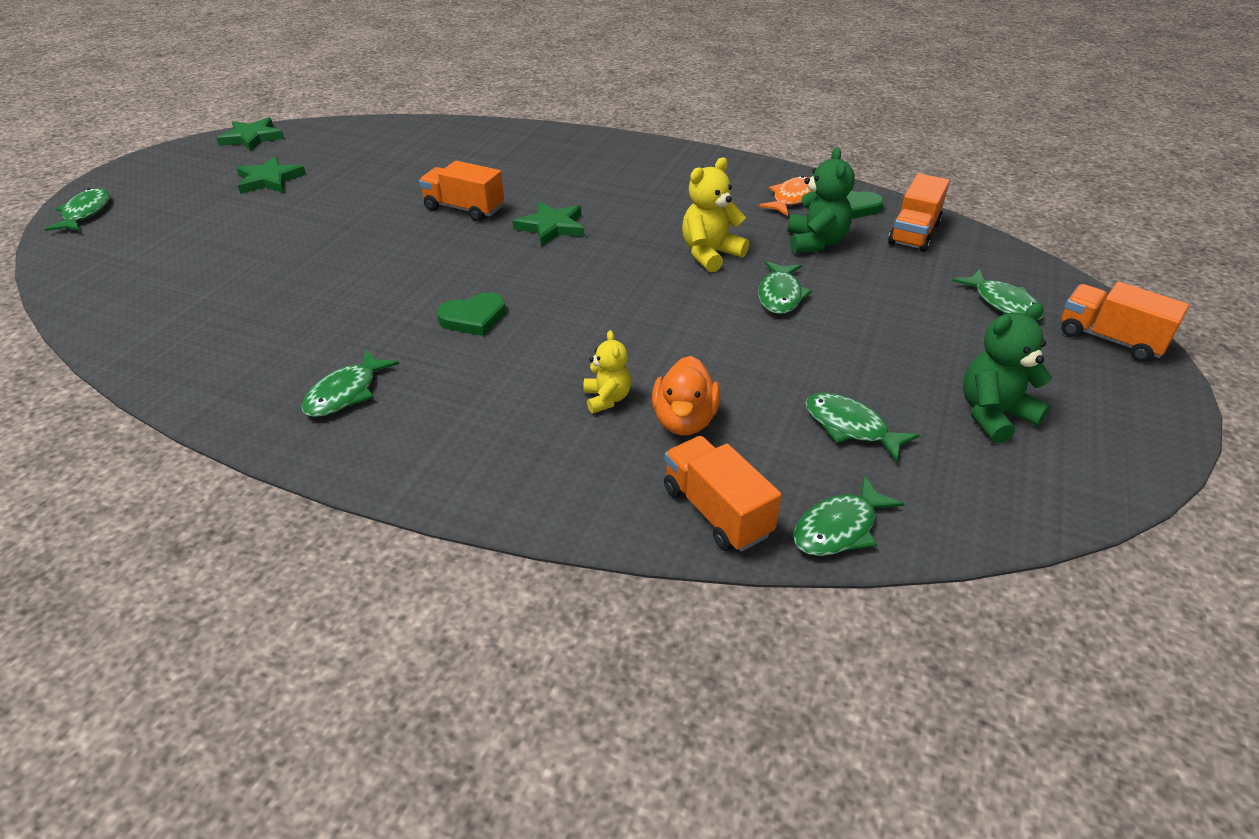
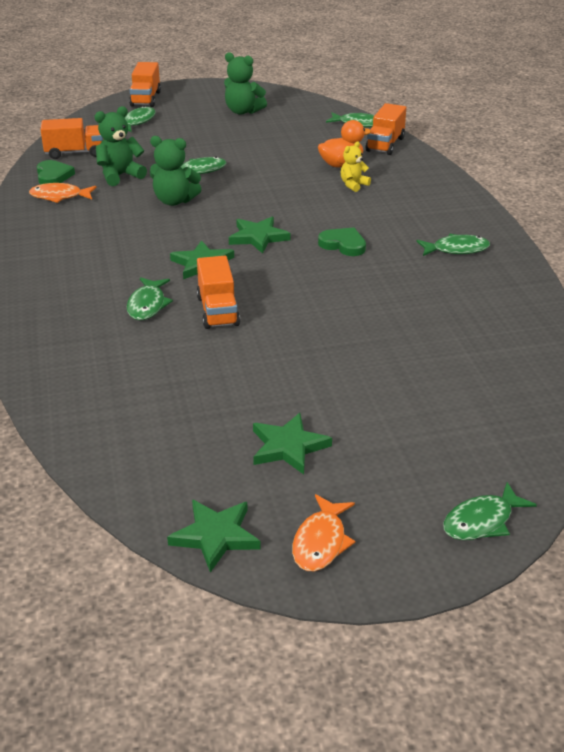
camera: 125 degrees left, 5 degrees down
yellow teddy bear [682,158,749,272] -> green teddy bear [150,136,202,206]
green fish [805,393,919,462] -> green fish moved to [127,277,173,320]
none -> green star [229,217,290,254]
none -> orange fish [292,494,355,571]

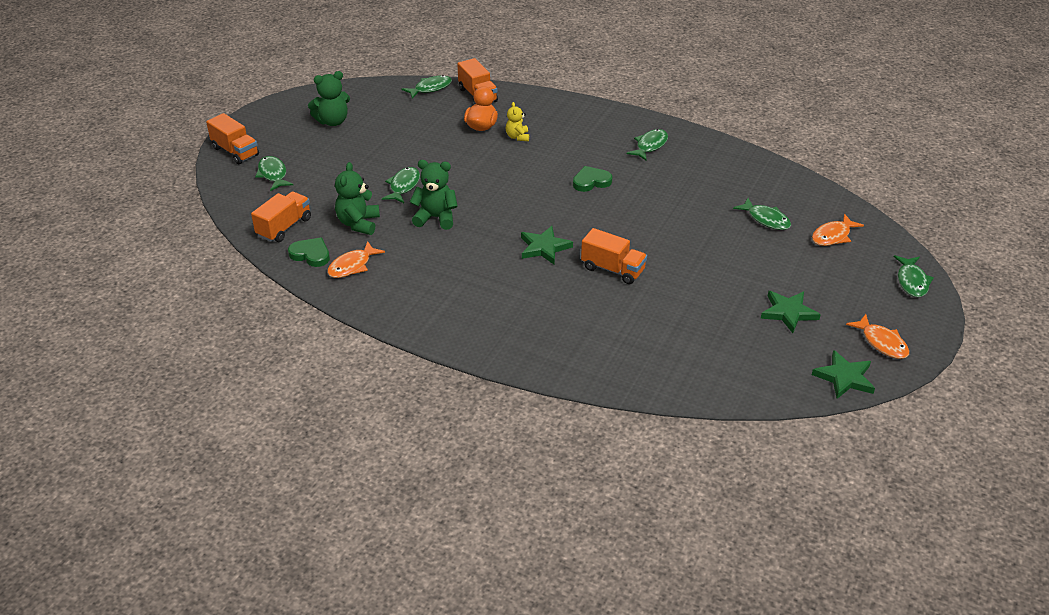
camera: 50 degrees left, 5 degrees up
green fish [127,277,173,320] -> green fish moved to [733,198,791,230]
green teddy bear [150,136,202,206] -> green teddy bear turned 135 degrees counterclockwise [410,160,458,230]
green star [229,217,290,254] -> none
none -> orange fish [812,214,864,246]

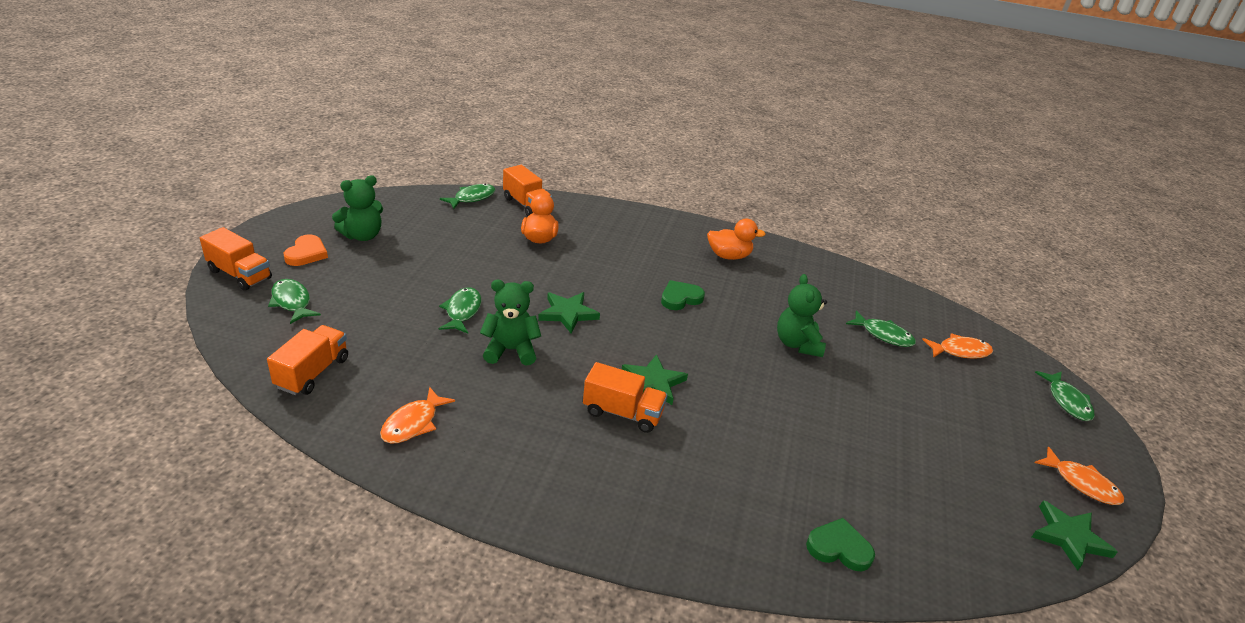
camera: 15 degrees left, 5 degrees down
green heart [288,237,330,267] -> green heart moved to [806,518,875,572]
green teddy bear [335,162,380,235] -> green teddy bear moved to [777,274,827,357]
yellow teddy bear [506,102,529,141] -> none
orange truck [581,228,647,284] -> orange truck moved to [583,362,668,433]
green fish [627,129,668,161] -> orange duck [707,219,766,260]
green star [761,291,821,333] -> green star moved to [538,292,600,334]
orange fish [812,214,864,246] -> orange fish turned 135 degrees counterclockwise [922,334,993,359]
none -> orange heart [283,234,328,266]

